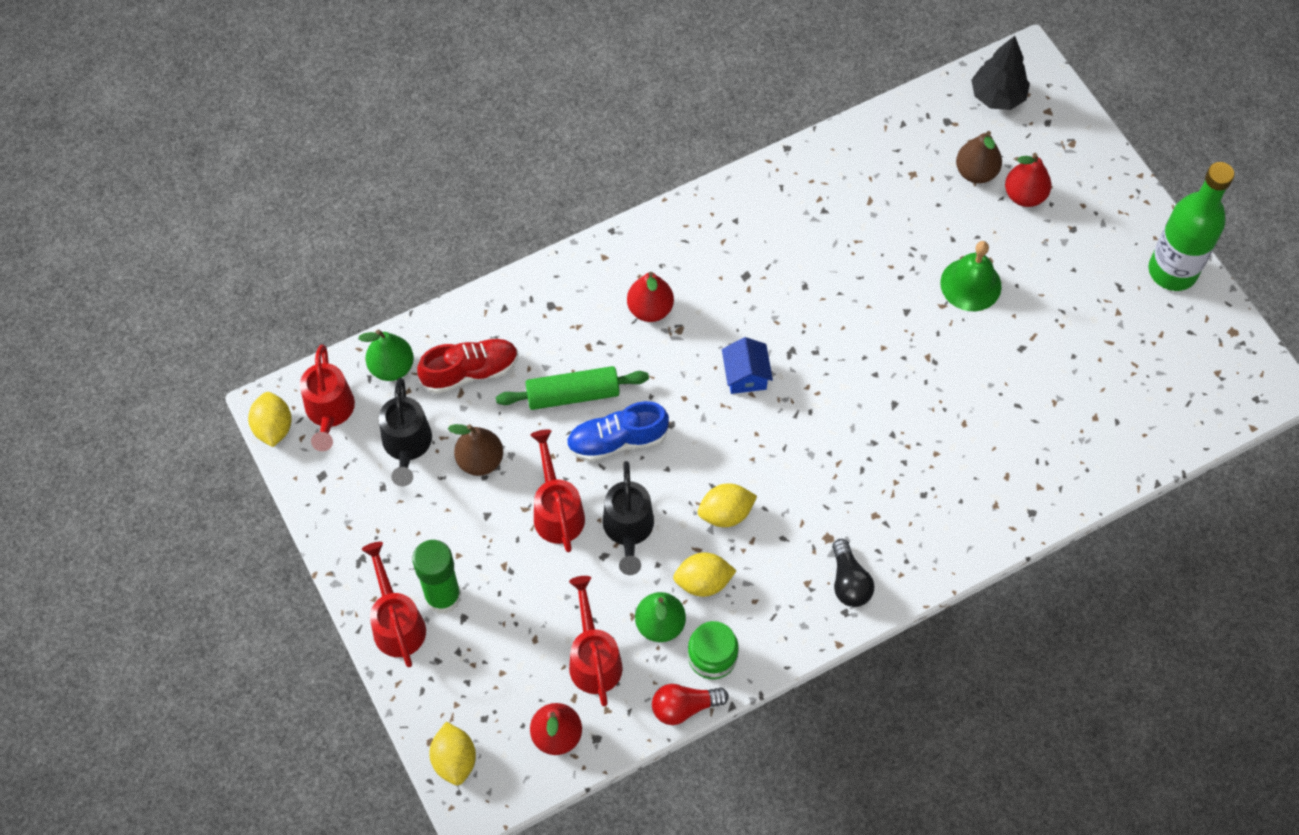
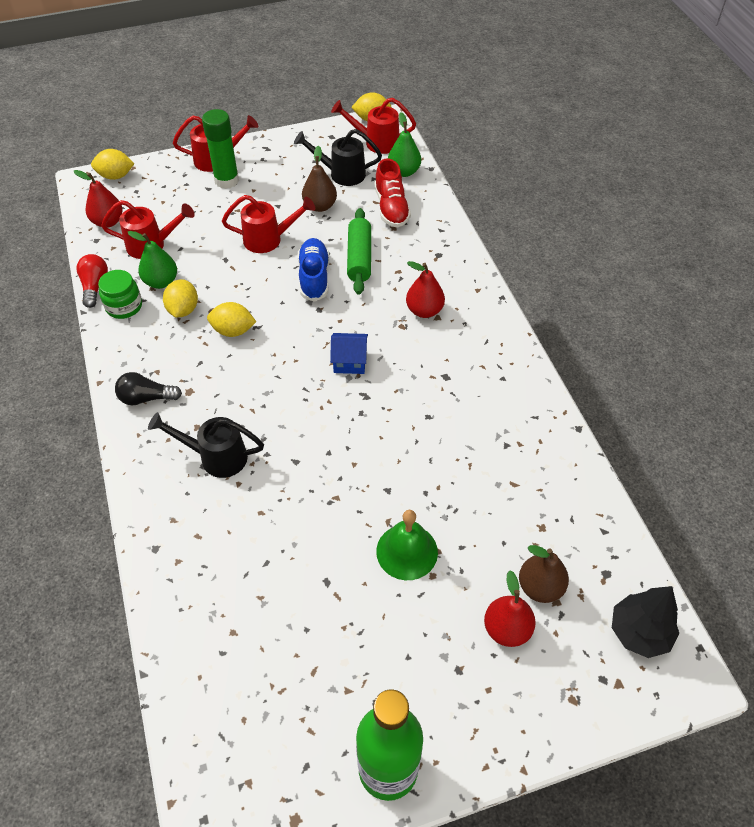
camera: 100 degrees right, 10 degrees down
black watering can [603,461,654,575] -> black watering can moved to [148,412,264,478]
yellow lemon [698,483,757,527] -> yellow lemon turned 75 degrees counterclockwise [207,302,256,337]

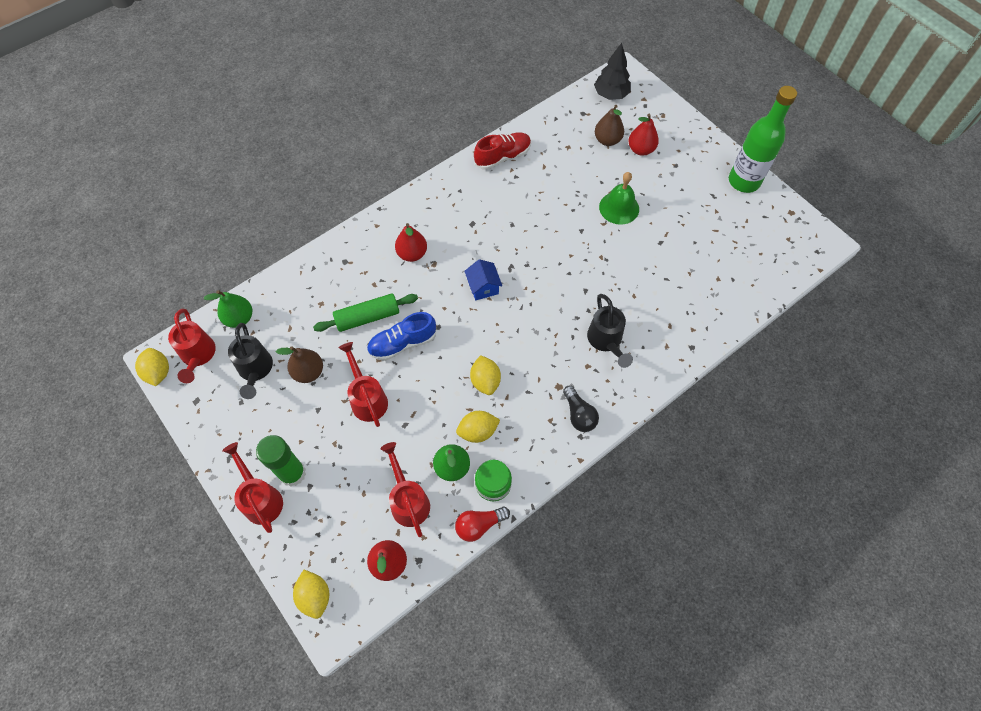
camera: 110 degrees left, 10 degrees up
red shoe [375,158,411,228] -> red shoe moved to [474,132,531,170]

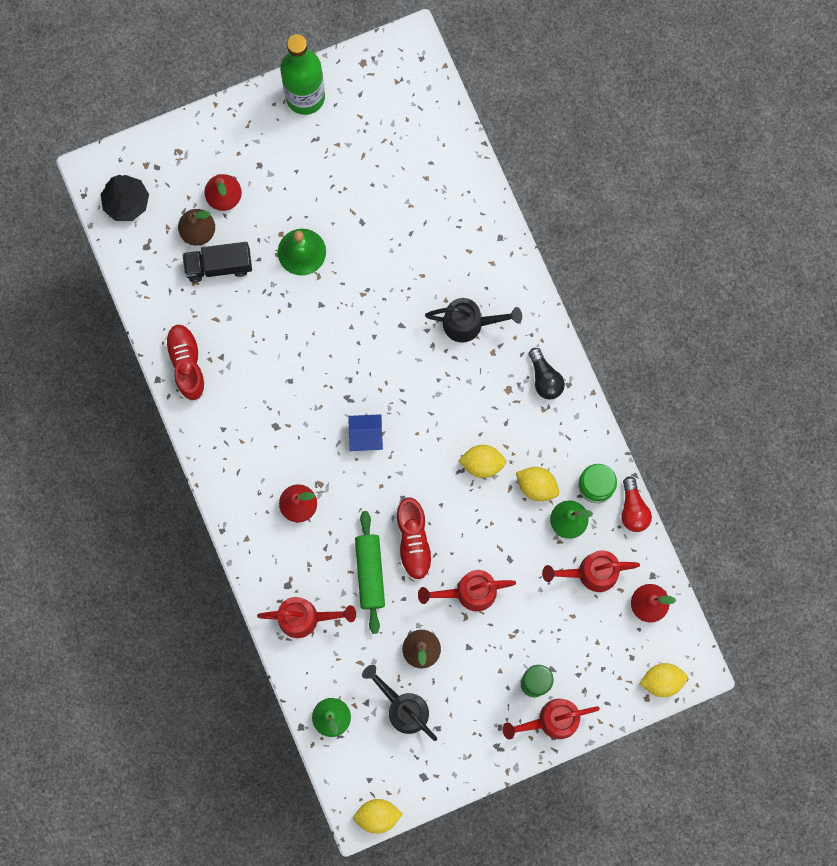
camera: 75 degrees left, 15 degrees up
red watering can [168,309,216,383] -> red watering can moved to [257,597,356,638]
black watering can [228,323,273,399] -> black watering can turned 135 degrees counterclockwise [362,665,437,741]
blue shoe [367,312,436,361] -> red shoe [396,497,433,581]
yellow lemon [456,411,500,443] -> yellow lemon turned 60 degrees counterclockwise [516,467,559,501]
black light bulb [563,386,599,432] -> black light bulb turned 75 degrees clockwise [529,348,565,400]
none -> black truck [182,242,252,283]

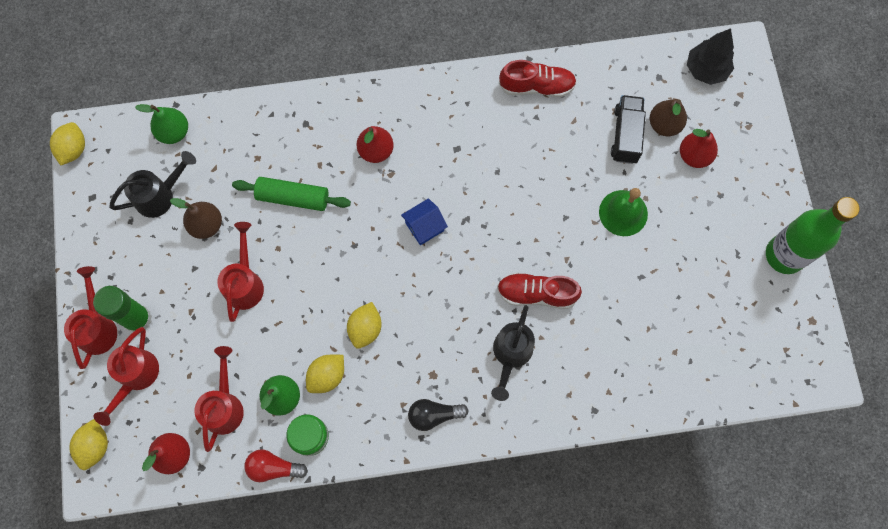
camera: 105 degrees right, 5 degrees down
red watering can [257,597,356,638] -> red watering can moved to [94,327,159,426]
blue house [349,414,383,451] -> blue house turned 45 degrees clockwise [401,198,448,245]
red shoe [396,497,433,581] -> red shoe moved to [497,272,582,309]

